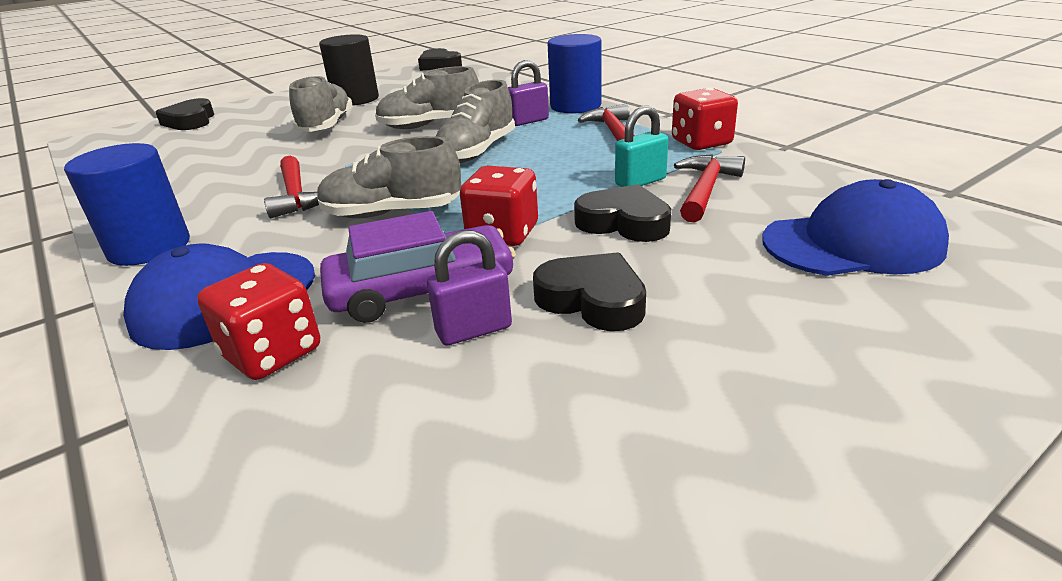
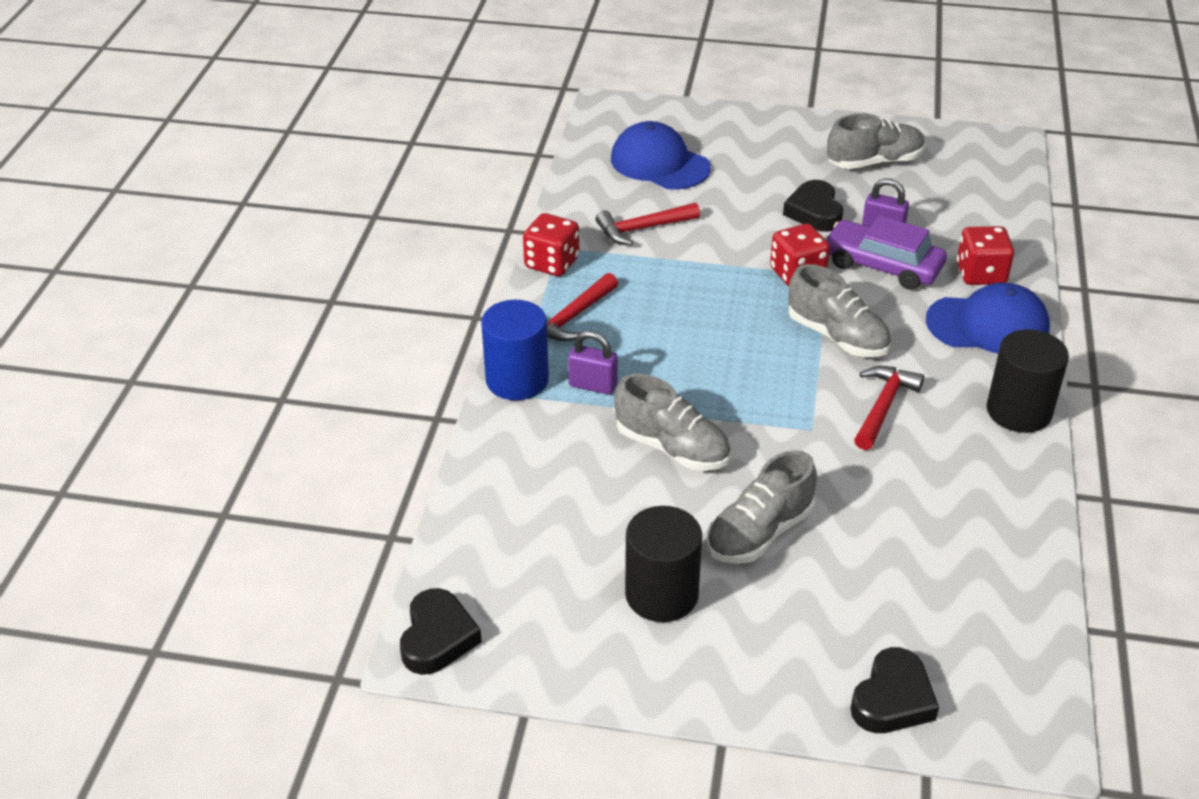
camera: 135 degrees left, 10 degrees up
blue cylinder [64,143,190,266] -> black cylinder [987,329,1069,433]
grey shoe [435,80,515,163] -> grey shoe moved to [827,113,925,169]
black heart [574,184,671,242] -> none
turquoise padlock [615,106,668,187] -> none

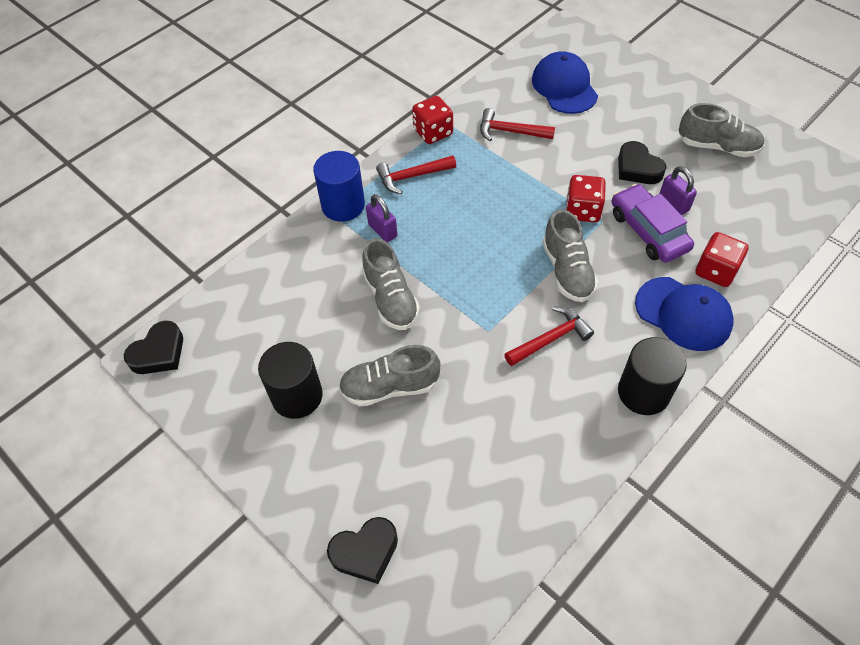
camera: 35 degrees right, 15 degrees up
black heart [783,180,843,232] -> black heart turned 60 degrees counterclockwise [618,141,667,184]

